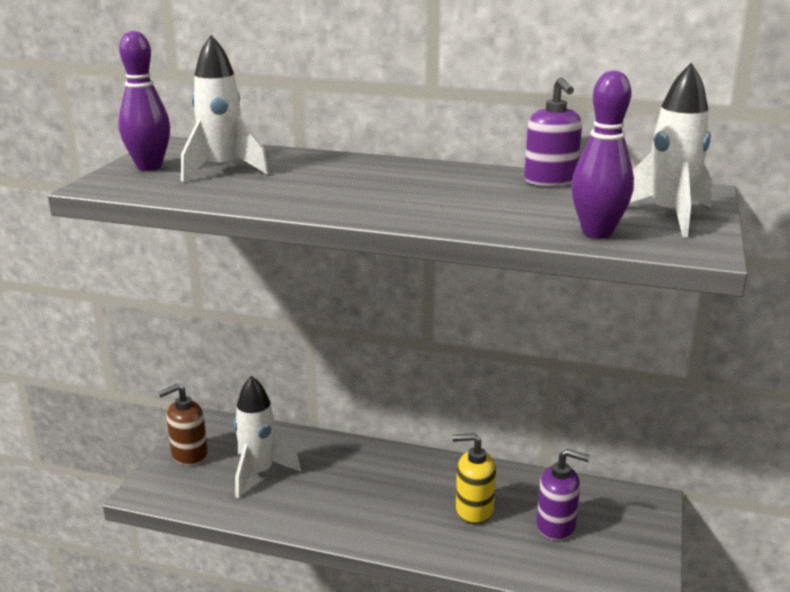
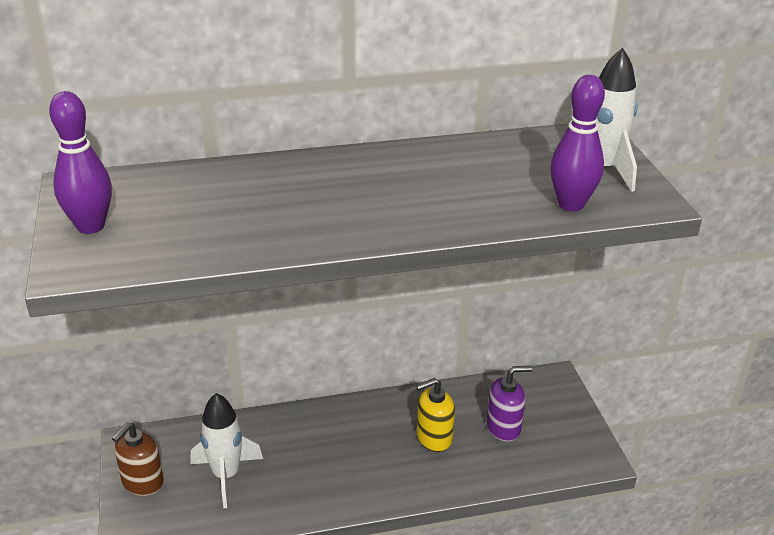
camera: 30 degrees left, 10 degrees up
white rocket [181,35,269,182] -> none
purple soap dispenser [524,77,582,187] -> none

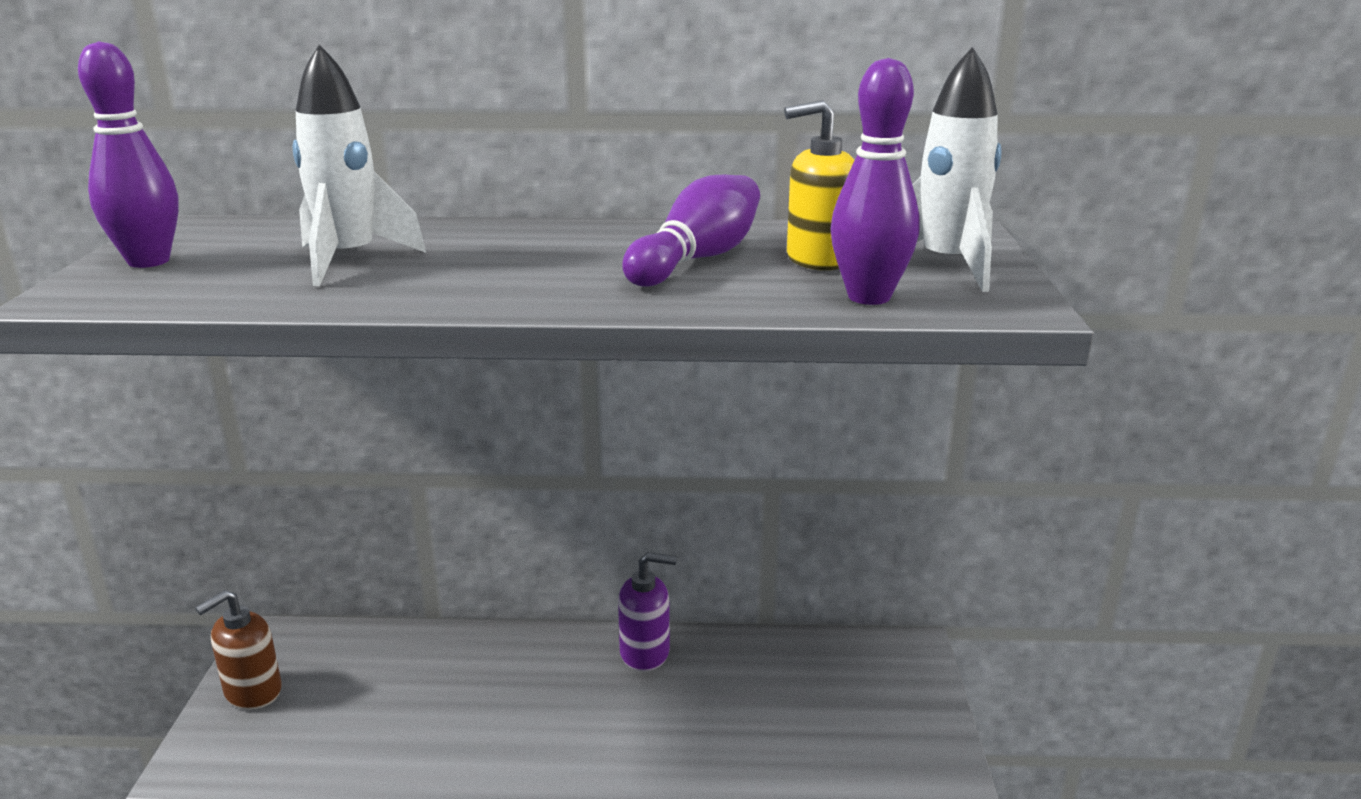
camera: 15 degrees right, 10 degrees down
white rocket [191,393,263,508] -> white rocket moved to [293,45,426,286]
yellow soap dispenser [416,378,455,452] -> yellow soap dispenser moved to [784,100,854,271]
purple soap dispenser [487,366,532,441] -> purple soap dispenser moved to [618,552,677,671]
none -> purple bowling pin [622,175,760,287]

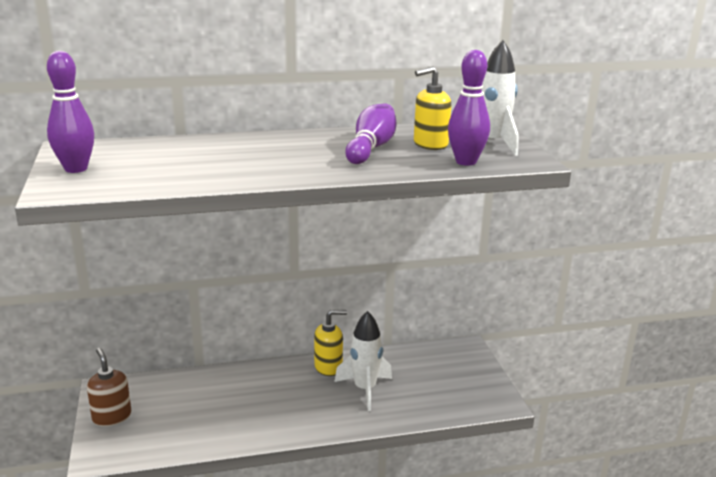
camera: 15 degrees left, 0 degrees up
brown soap dispenser [195,590,282,710] -> brown soap dispenser turned 120 degrees clockwise [87,348,132,427]
white rocket [293,45,426,286] -> white rocket moved to [334,311,392,411]
purple soap dispenser [618,552,677,671] -> yellow soap dispenser [314,309,347,376]

